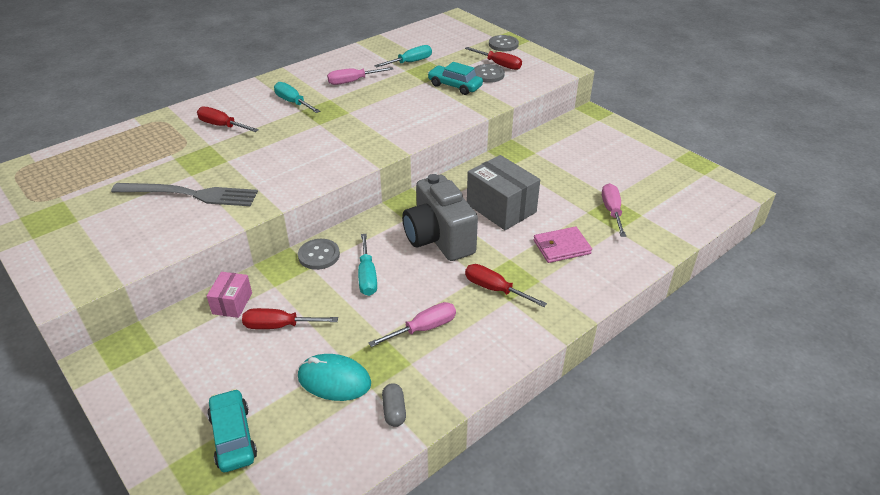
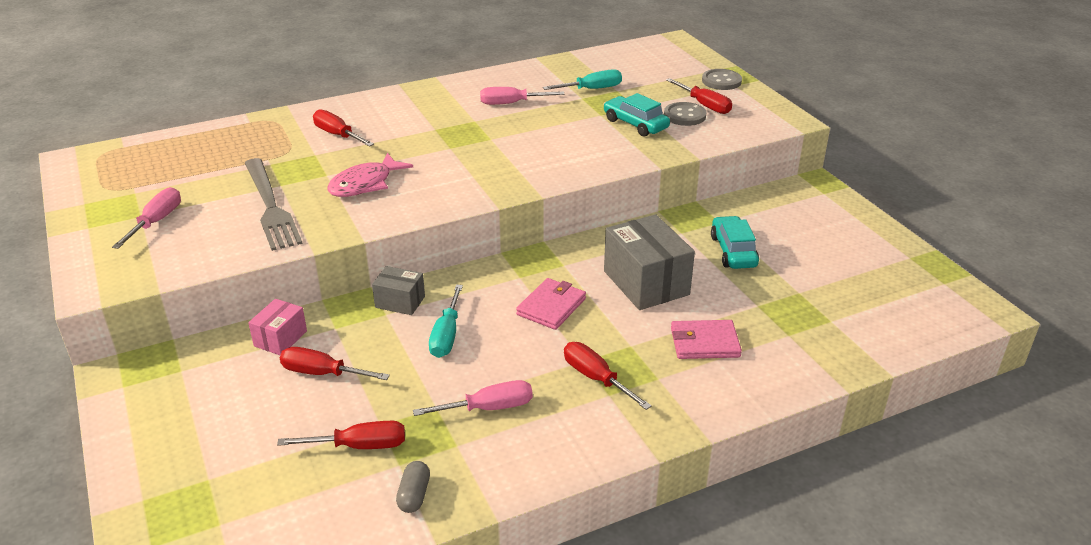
camera: 15 degrees right, 5 degrees down
grey fork [111,183,258,206] -> grey fork turned 45 degrees clockwise [245,158,303,251]
turquoise car [207,389,257,472] -> turquoise car moved to [711,216,759,269]
turquoise screwdriver [274,82,320,113] -> none
grey button [298,239,340,270] -> grey box [372,266,425,315]
turquoise mouse [298,354,371,401] -> red screwdriver [277,421,405,449]
grey camera [402,174,478,261] -> pink wallet [516,278,586,330]
pink screwdriver [602,183,626,237] -> pink screwdriver moved to [112,187,181,249]
none -> pink fish [327,153,413,197]

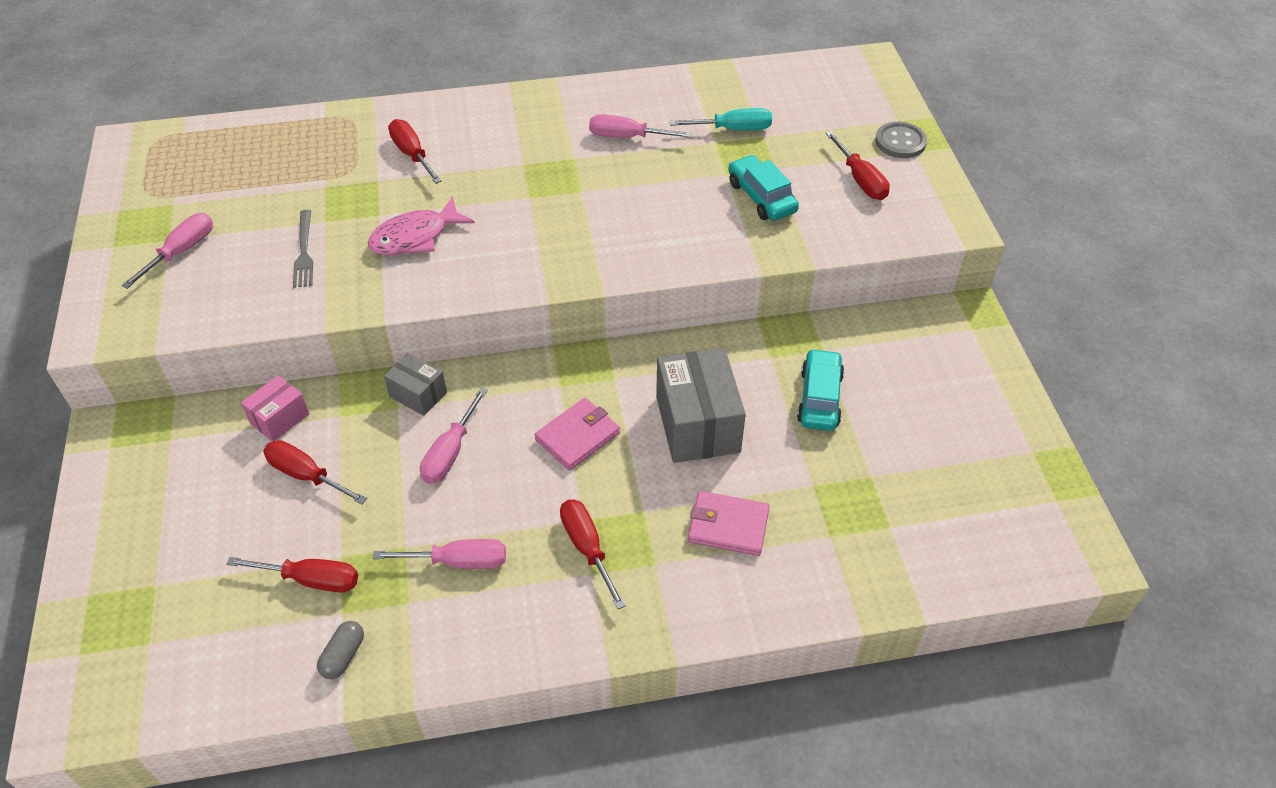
camera: 15 degrees right, 15 degrees up
grey fork [245,158,303,251] -> grey fork [293,210,313,288], size x0.56
turquoise screwdriver [429,285,463,358] -> pink screwdriver [420,388,488,484]
grey button [664,102,706,126] -> none

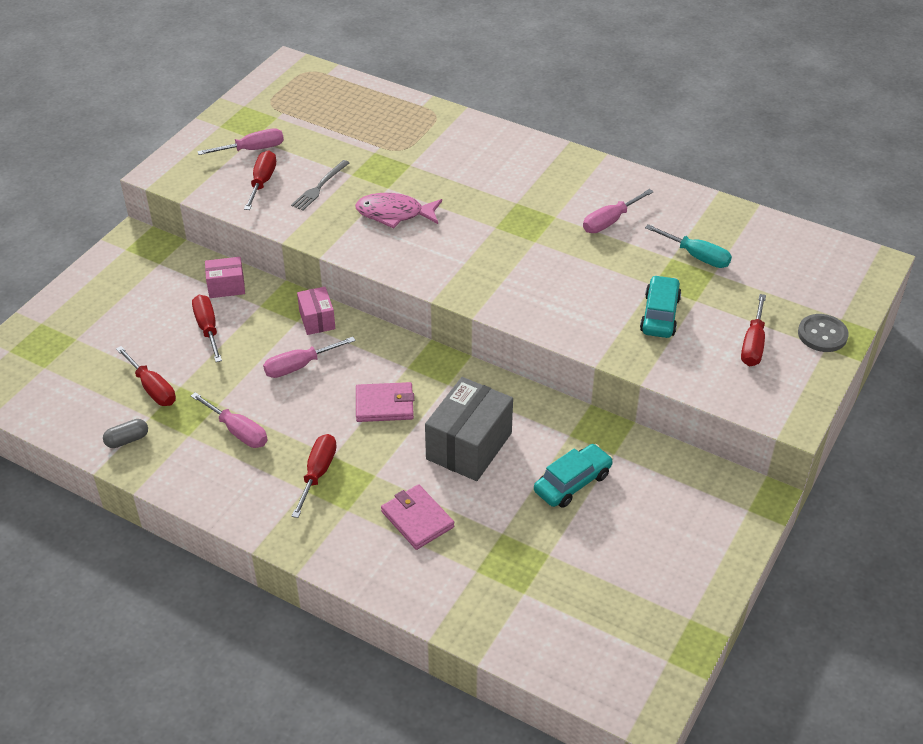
camera: 40 degrees right, 5 degrees down
grey box [384,353,447,416] -> pink box [297,287,335,335]
red screwdriver [388,119,442,184] -> red screwdriver moved to [244,151,276,210]
pink screwdriver [589,114,692,138] -> pink screwdriver turned 90 degrees counterclockwise [583,189,654,233]

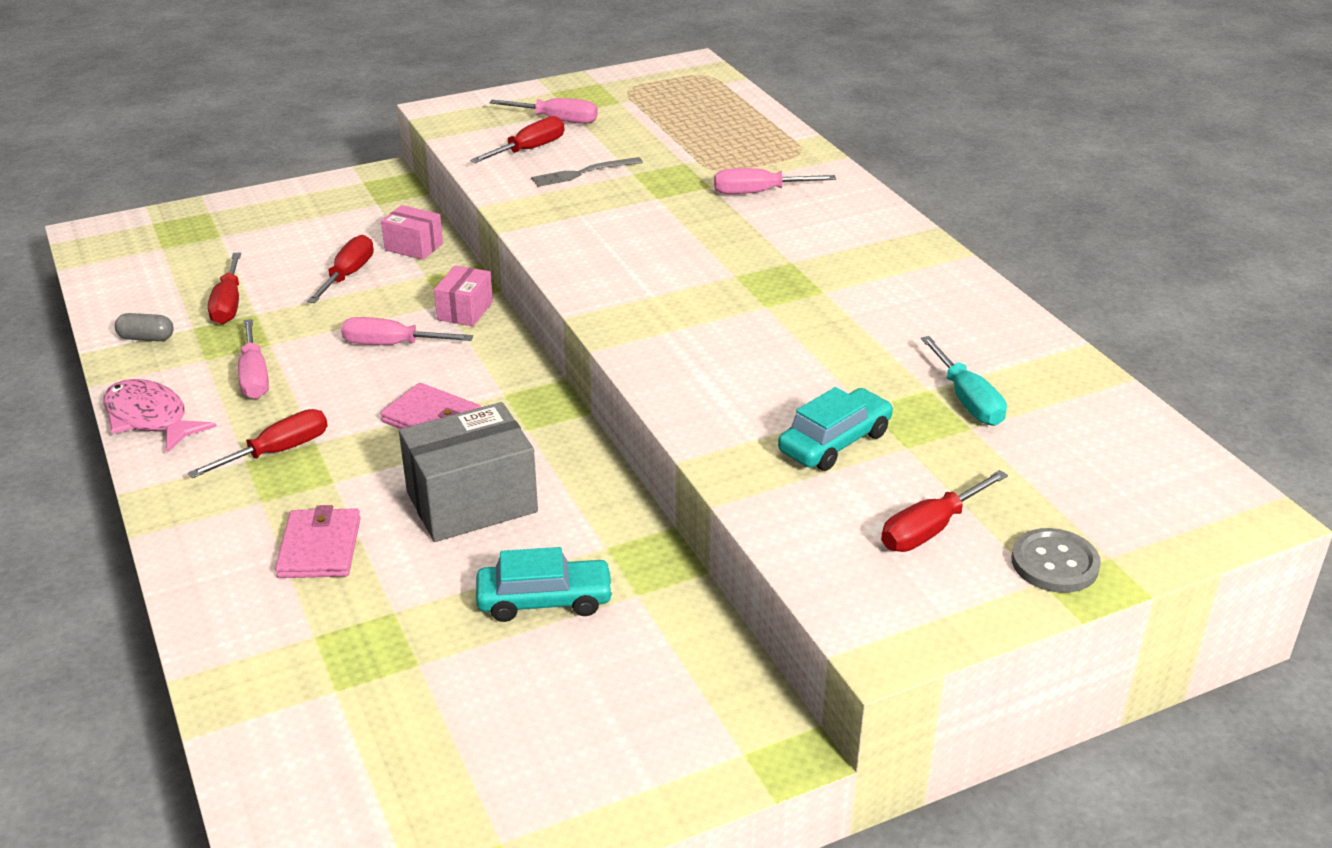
camera: 35 degrees right, 10 degrees down
pink fish [355,193,442,229] -> pink fish moved to [103,379,217,453]
pink screwdriver [583,189,654,233] -> pink screwdriver moved to [714,168,836,194]

